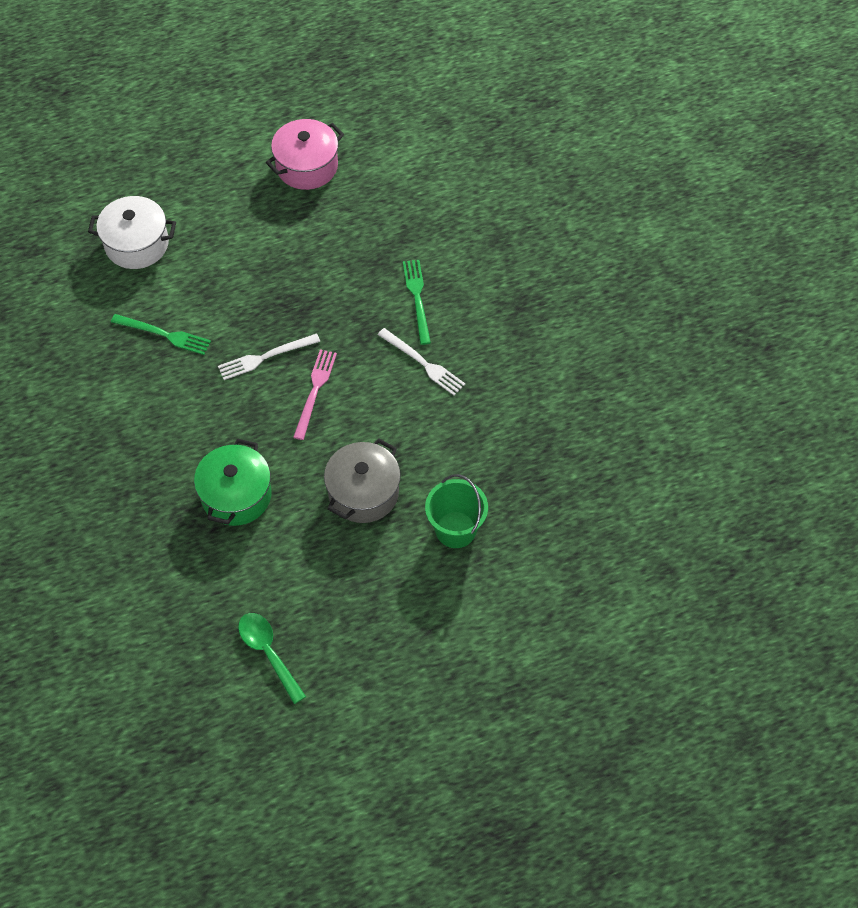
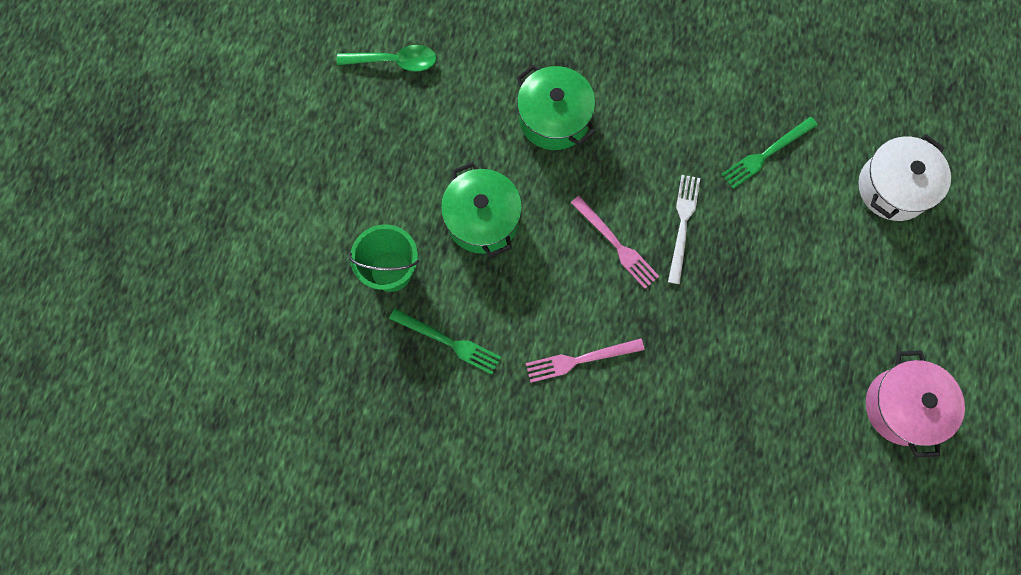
camera: 125 degrees right, 15 degrees up
grey pot [324,439,401,523] -> green pot [441,162,522,257]
white fork [378,328,466,395] -> pink fork [526,338,644,383]
green fork [403,260,431,345] -> green fork moved to [389,308,501,374]

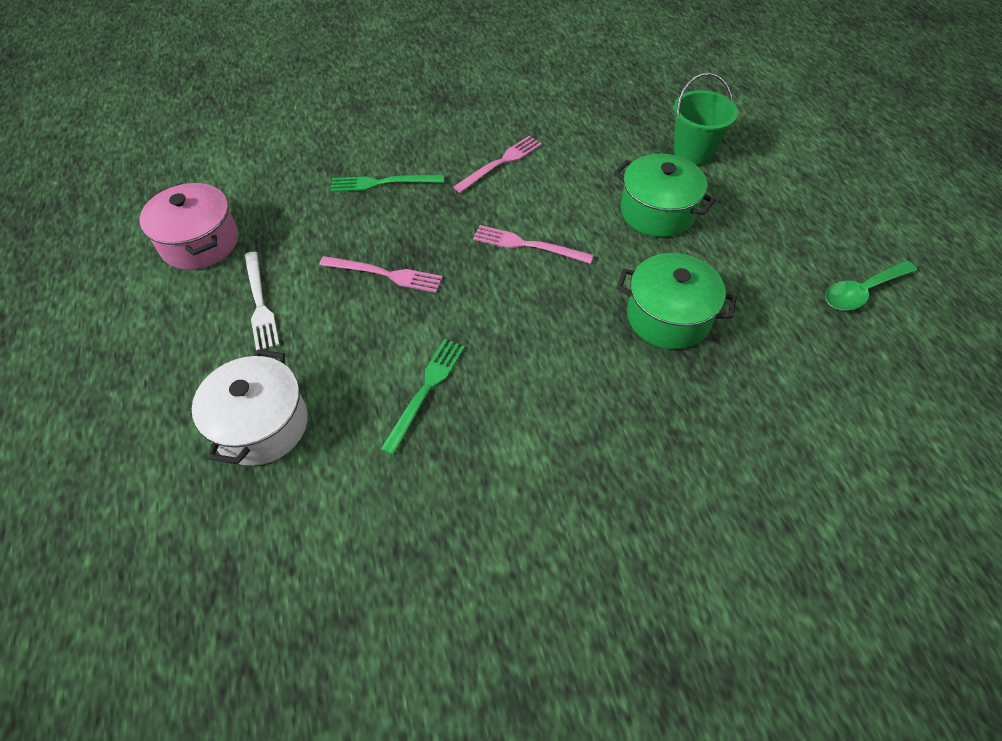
camera: 150 degrees right, 20 degrees down
green fork [389,308,501,374] -> green fork moved to [331,175,444,192]
white fork [668,175,700,284] -> white fork moved to [244,252,279,351]
none -> pink fork [319,256,443,293]

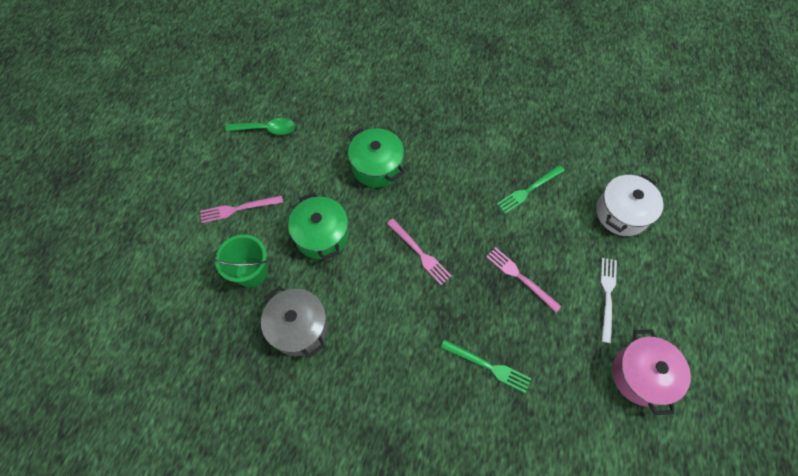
camera: 150 degrees left, 10 degrees up
pink fork [453,136,542,193] -> pink fork moved to [200,195,283,223]
none -> grey pot [261,286,328,358]

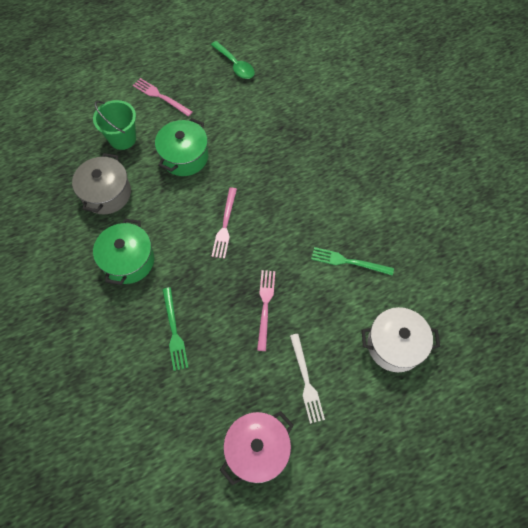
camera: 50 degrees right, 0 degrees up
green pot [348,128,405,187] -> green pot moved to [93,219,154,285]
white fork [601,258,617,343] -> white fork turned 105 degrees clockwise [290,334,325,424]

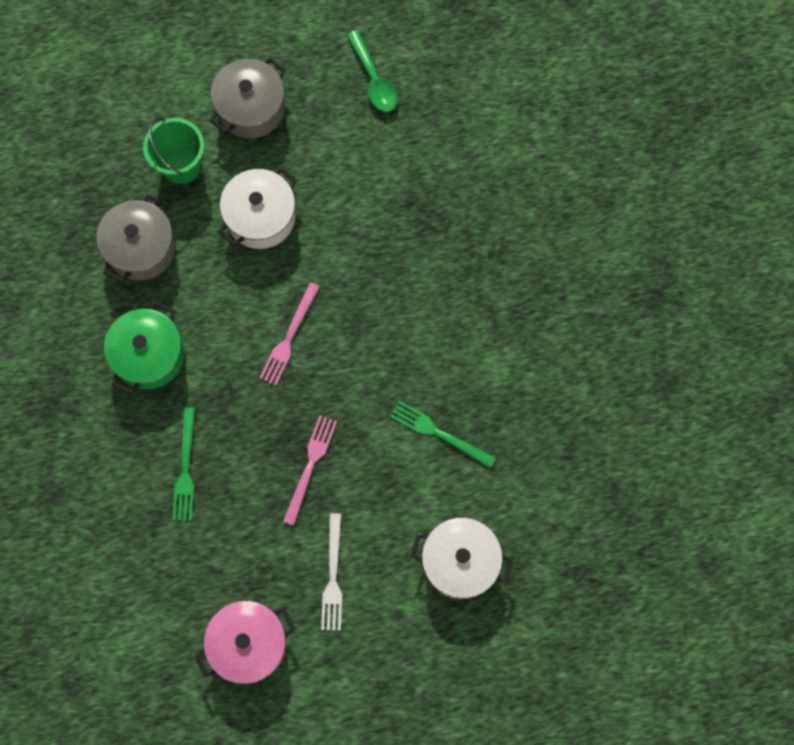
camera: 15 degrees right, 10 degrees up
pink fork [133,78,193,117] -> grey pot [209,58,286,139]
green pot [155,118,208,176] -> white pot [218,167,297,249]

